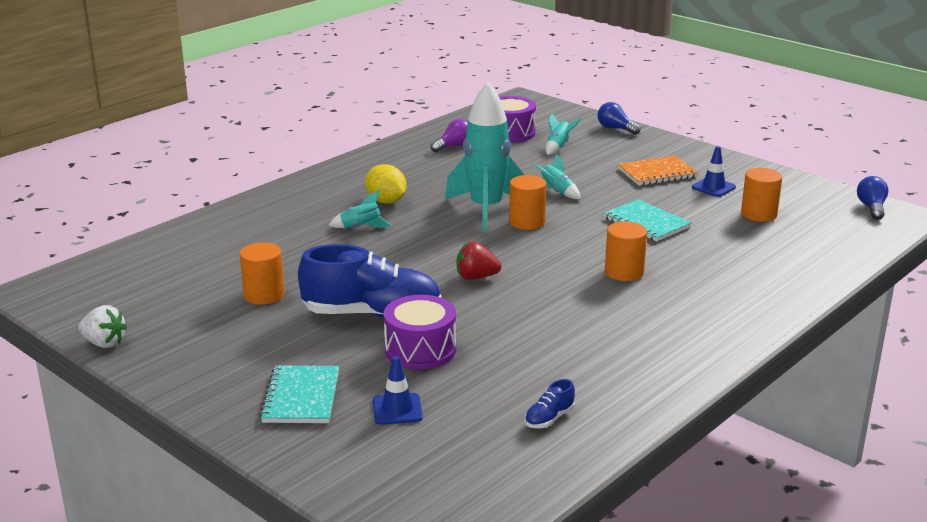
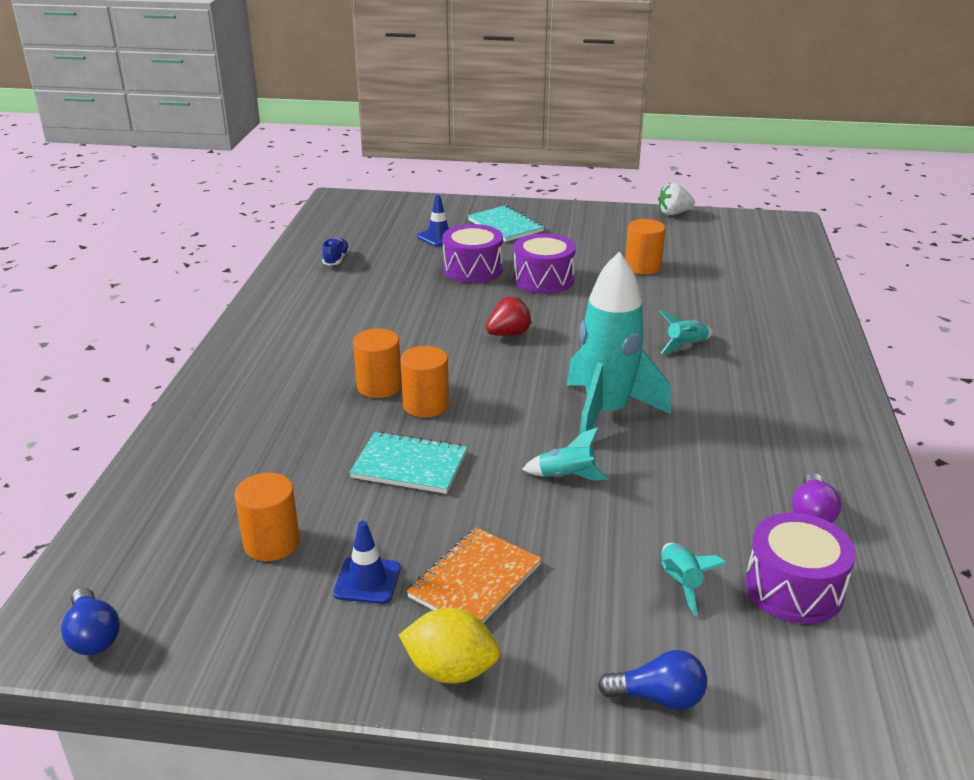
camera: 145 degrees right, 5 degrees up
blue shoe [298,244,442,318] -> purple drum [513,233,576,294]
yellow lemon [365,164,407,204] -> yellow lemon moved to [399,608,500,684]
orange cylinder [509,175,547,230] -> orange cylinder moved to [401,346,449,418]

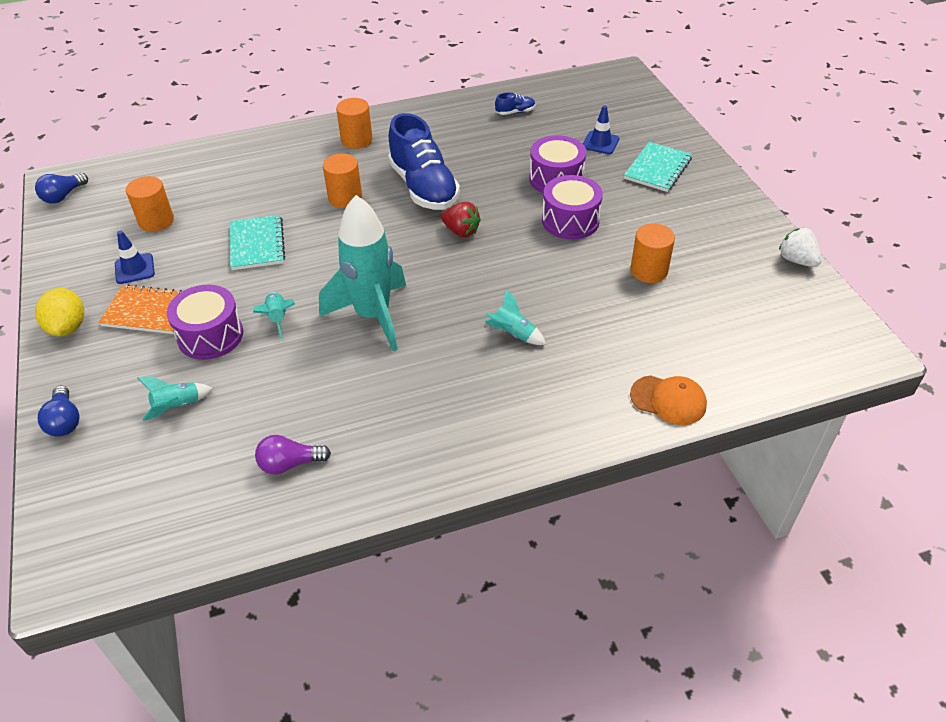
camera: 65 degrees right, 15 degrees up
orange cylinder [401,346,449,418] -> orange cylinder moved to [336,98,373,149]
purple drum [745,513,856,624] -> purple drum moved to [167,285,243,360]
none -> blue shoe [388,113,460,210]
none -> orange cap [630,375,707,425]

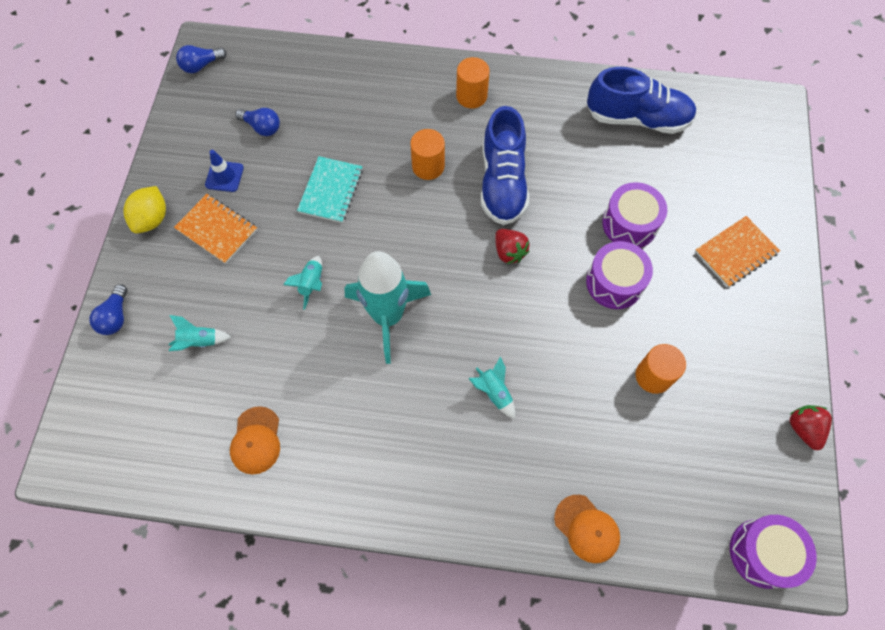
camera: 25 degrees right, 20 degrees up
orange cylinder [126,176,174,232] -> blue light bulb [235,108,280,136]
purple drum [167,285,243,360] -> purple drum moved to [730,515,817,589]
purple light bulb [255,435,331,474] -> orange cap [230,406,280,475]
blue shoe [495,92,535,115] -> blue shoe [587,67,696,134], size x2.45
blue traffic cone [583,106,620,154] -> none
turquoise notebook [624,142,692,192] -> orange notebook [695,216,780,287]
white strawberry [779,228,822,267] -> red strawberry [789,405,832,450]

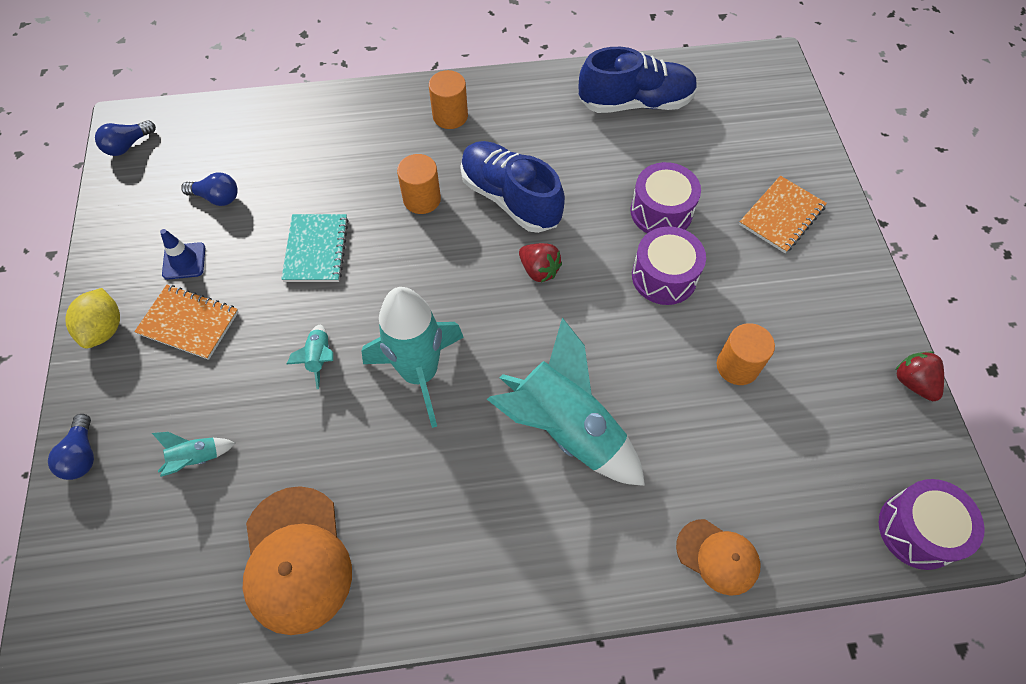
camera: 15 degrees left, 5 degrees down
orange cap [230,406,280,475] -> orange cap [243,486,352,635], size x1.70
turquoise rocket [468,356,515,419] -> turquoise rocket [487,317,645,486], size x2.36
blue shoe [481,106,529,225] -> blue shoe turned 150 degrees clockwise [460,141,565,233]

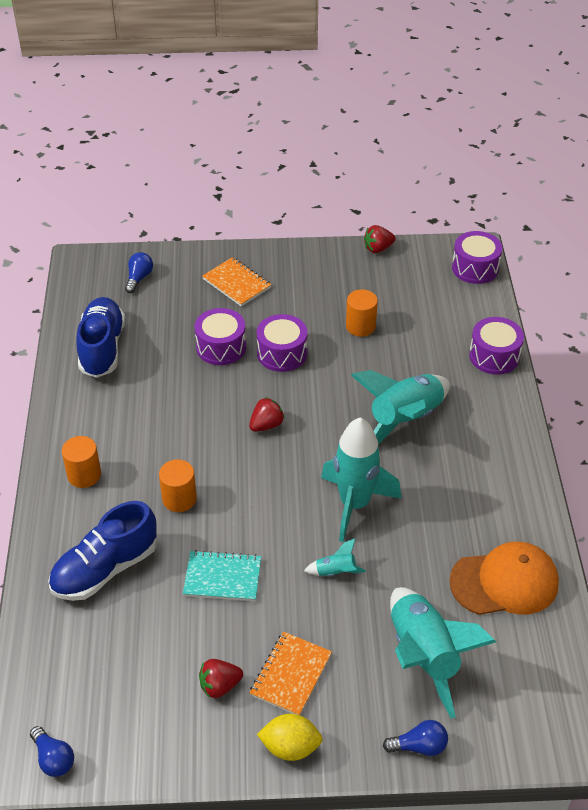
camera: 85 degrees left, 15 degrees down
turquoise rocket [152,432,235,477] -> turquoise rocket [390,587,496,719], size x2.36
blue traffic cone [160,229,205,280] -> red strawberry [199,659,243,698]
blue light bulb [181,172,238,206] -> blue light bulb moved to [125,252,153,293]
blue shoe [460,141,565,233] -> blue shoe moved to [48,501,157,601]
orange cap [676,519,761,596] -> purple drum [469,317,524,374]

